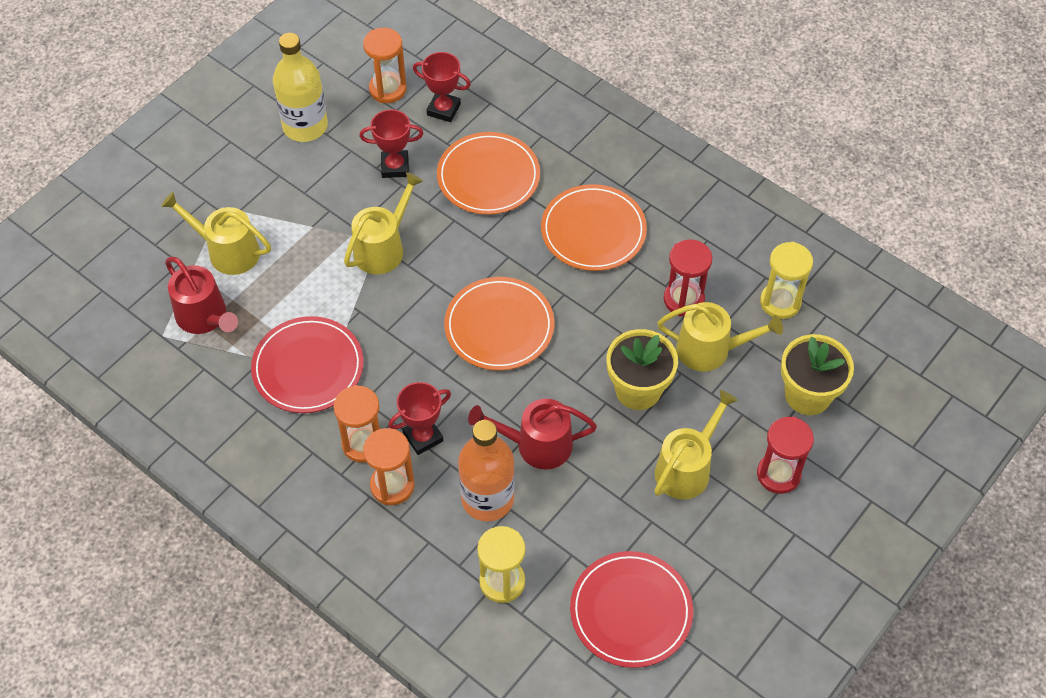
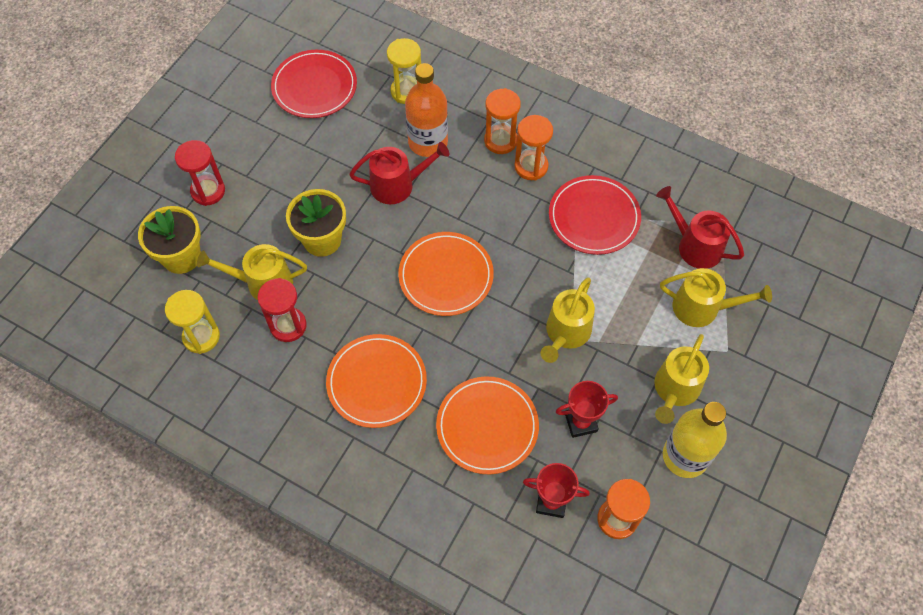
camera: 170 degrees right, 5 degrees up
red trophy [389,382,451,455] -> none
yellow watering can [654,390,738,500] -> yellow watering can moved to [654,334,709,424]

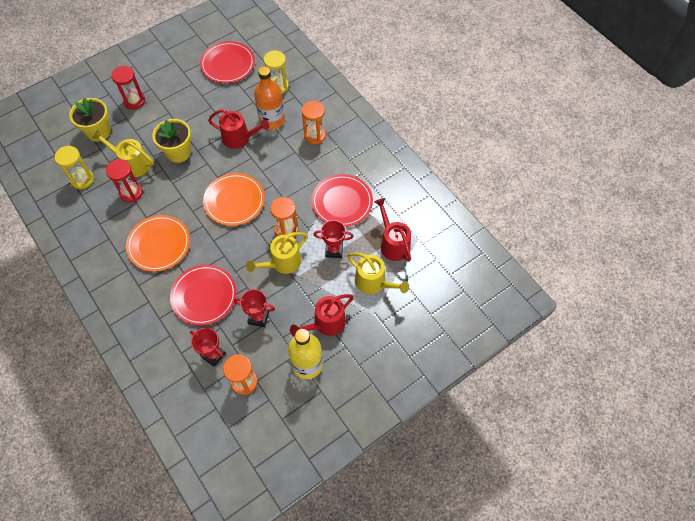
camera: 25 degrees right, 0 degrees up
orange plate [436,376,539,474] -> red plate [170,265,237,326]
orange hourglass [514,115,553,180] -> orange hourglass moved to [270,197,298,238]
yellow watering can [654,334,709,424] -> red watering can [290,294,354,337]
none -> red trophy [314,220,354,258]

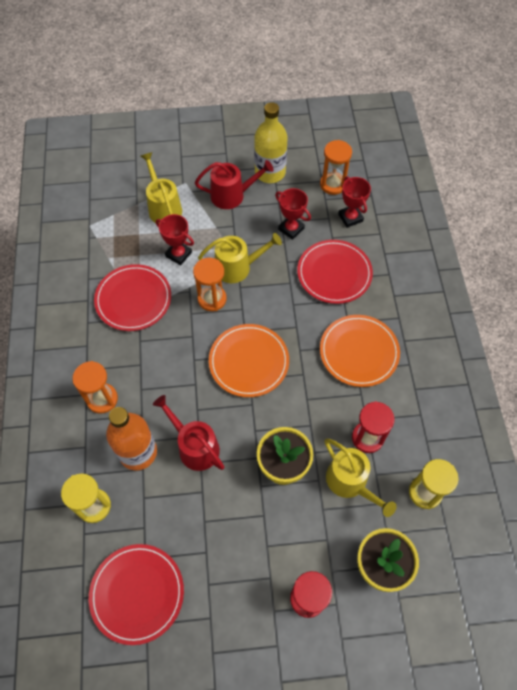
camera: 150 degrees left, 0 degrees up
red watering can [375,198,411,262] -> none

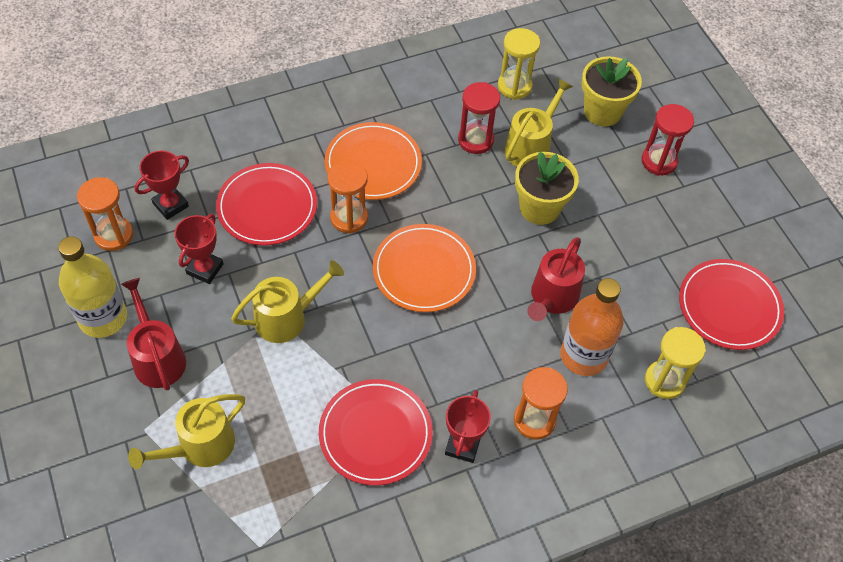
camera: 110 degrees left, 5 degrees down
red trophy [156,214,194,265] -> red trophy moved to [445,390,491,463]
orange hourglass [193,258,227,311] -> orange hourglass moved to [327,160,368,234]
yellow watering can [198,233,282,283] -> yellow watering can turned 90 degrees clockwise [231,260,344,343]

